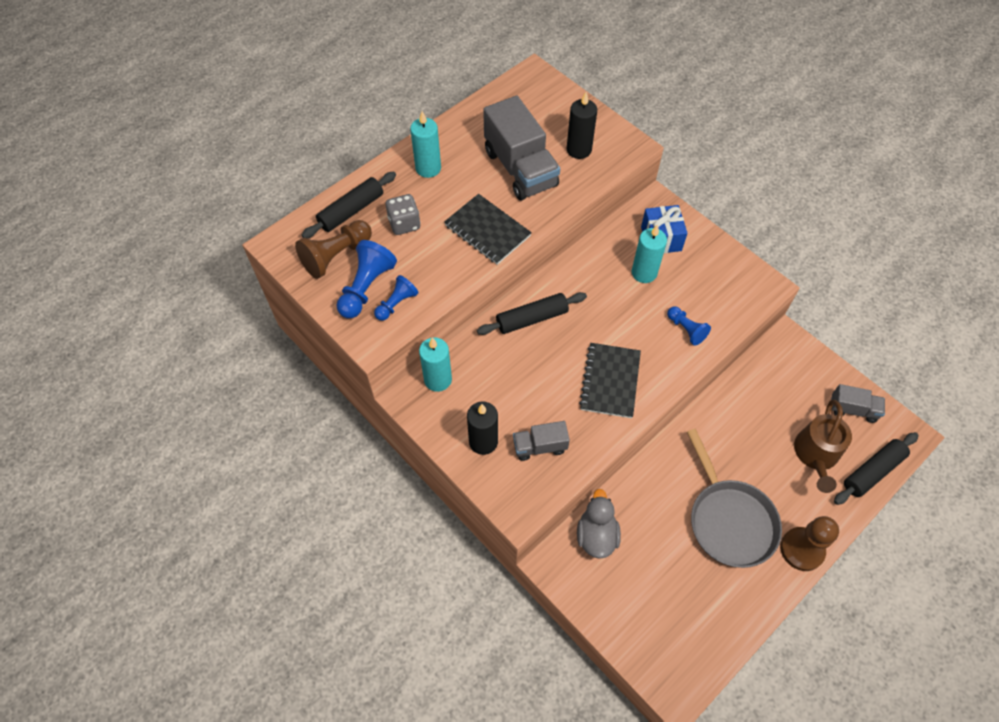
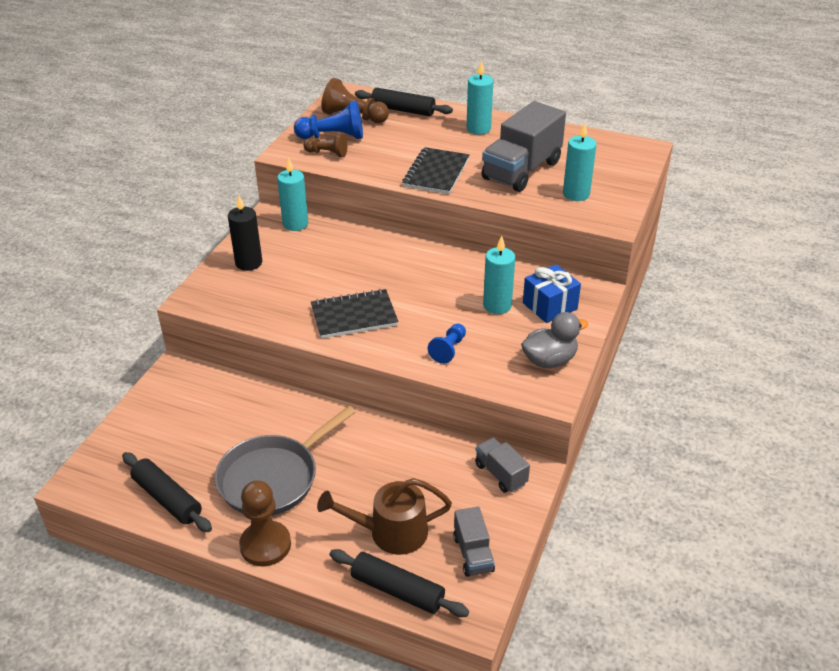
camera: 65 degrees right, 20 degrees down
blue pawn [374,275,418,321] -> brown pawn [303,133,347,157]
grey dice [386,194,421,235] -> none
black rolling pin [477,292,587,335] -> black rolling pin moved to [122,452,212,532]
grey truck [513,421,570,461] -> grey truck moved to [475,437,530,493]
black candle [567,92,597,159] -> turquoise candle [563,122,596,201]
grey duck [577,489,621,559] -> grey duck moved to [521,312,589,368]

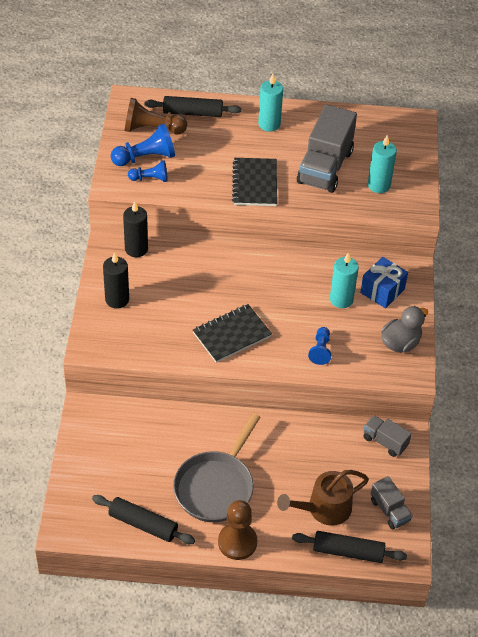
camera: 20 degrees left, 10 degrees up
turquoise candle [277,157,308,231] -> black candle [123,201,148,257]
brown pawn [303,133,347,157] -> blue pawn [128,160,167,182]

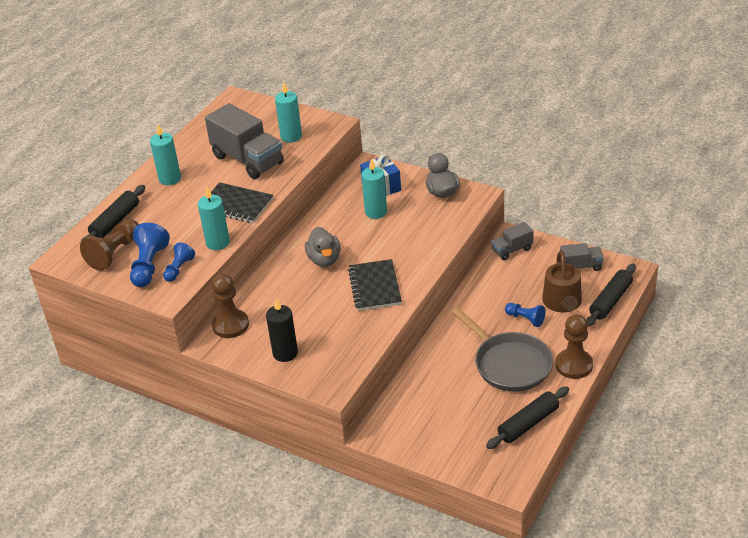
camera: 60 degrees left, 10 degrees down
black candle [123,201,148,257] -> brown pawn [211,273,249,338]
blue pawn [308,327,331,365] -> blue pawn moved to [505,303,545,327]
none -> turquoise candle [198,186,230,250]
none -> grey duck [305,227,340,267]

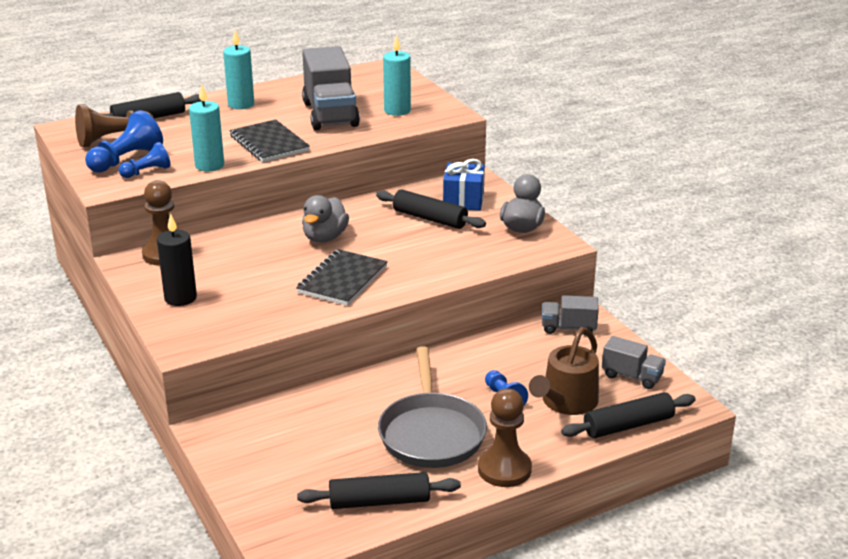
camera: 30 degrees right, 10 degrees down
turquoise candle [361,158,387,219] -> black rolling pin [376,190,486,229]

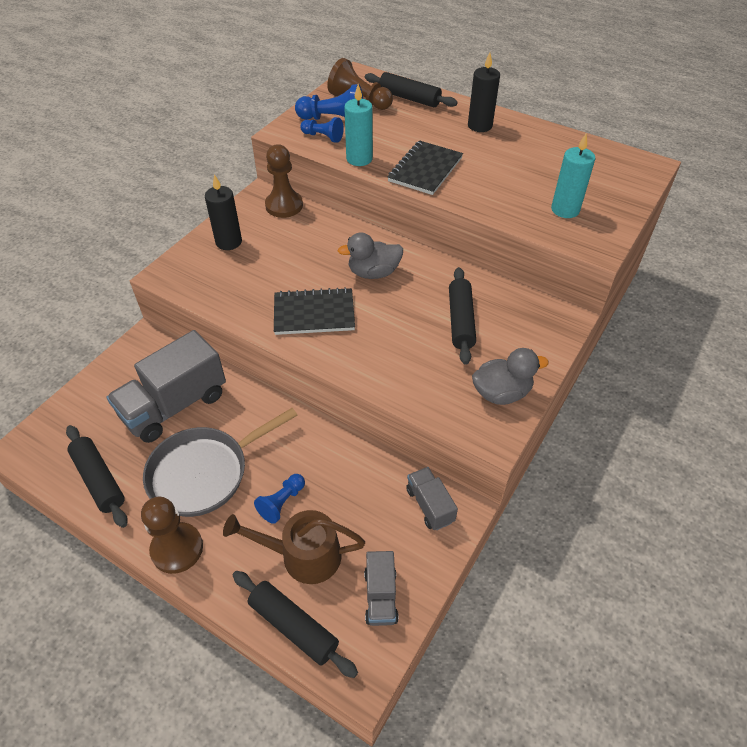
camera: 60 degrees right, 20 degrees up
turquoise candle [223,30,254,109] -> black candle [468,53,500,132]
grey truck [302,46,360,130] -> grey truck moved to [107,330,226,443]
blue gift [443,159,485,211] -> none

